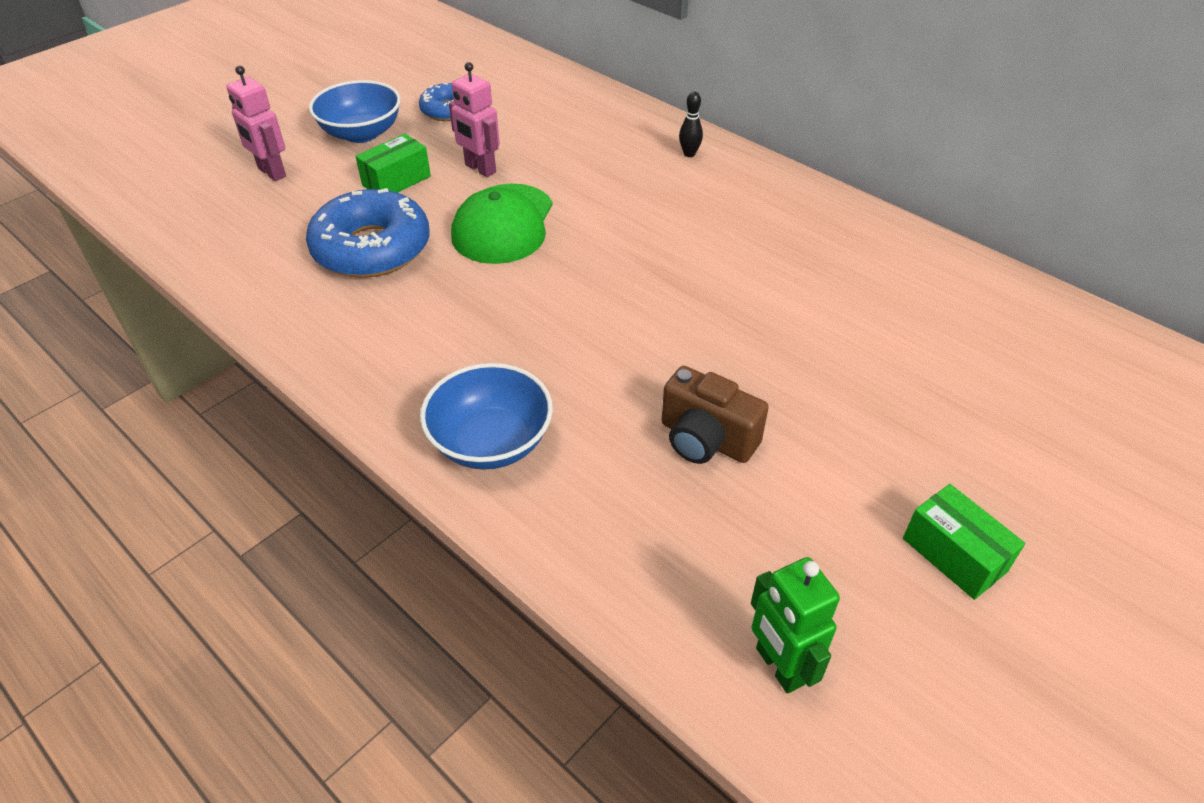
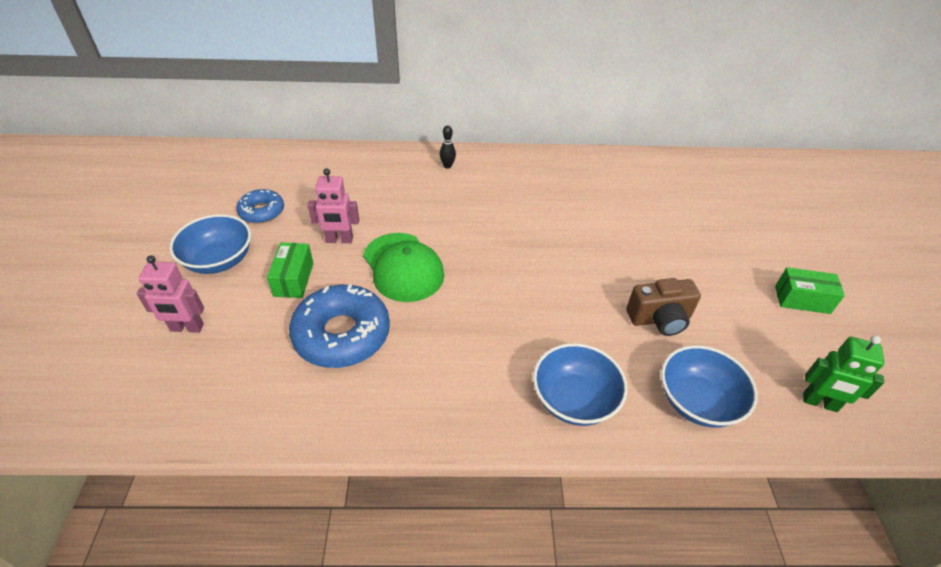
camera: 45 degrees left, 0 degrees up
none -> blue bowl [661,345,758,428]

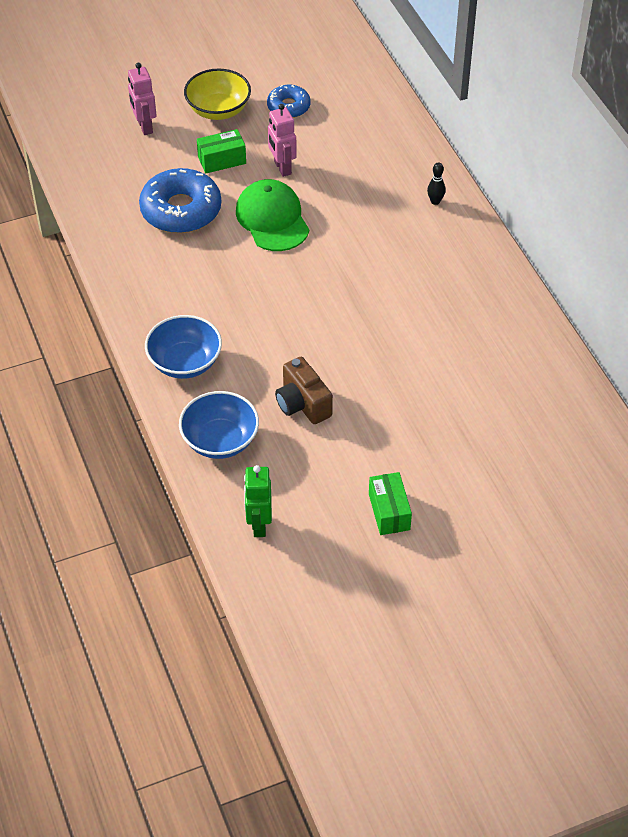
camera: 70 degrees right, 5 degrees up
blue bowl [169,214,251,274] -> yellow bowl [184,69,251,120]
green cap [363,233,444,302] -> green cap turned 120 degrees clockwise [236,179,309,251]

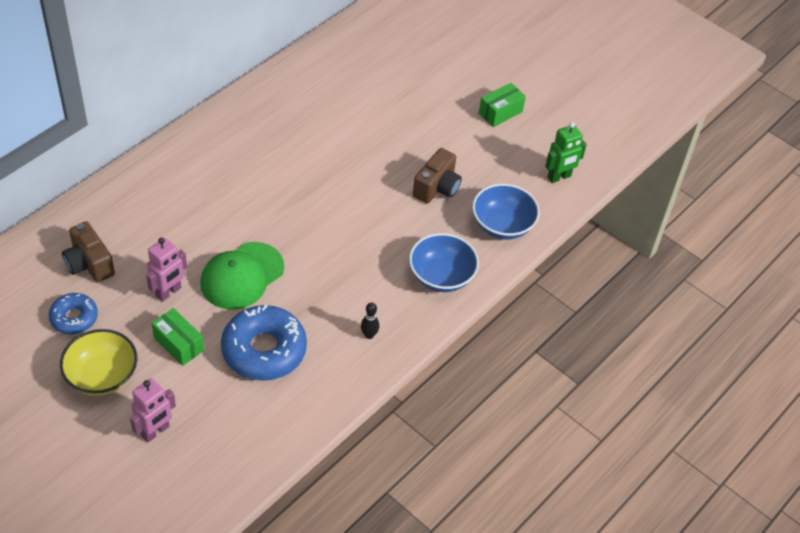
camera: 120 degrees left, 0 degrees up
black bowling pin [427,162,446,205] -> black bowling pin moved to [361,302,379,339]
none -> brown camera [62,221,115,283]

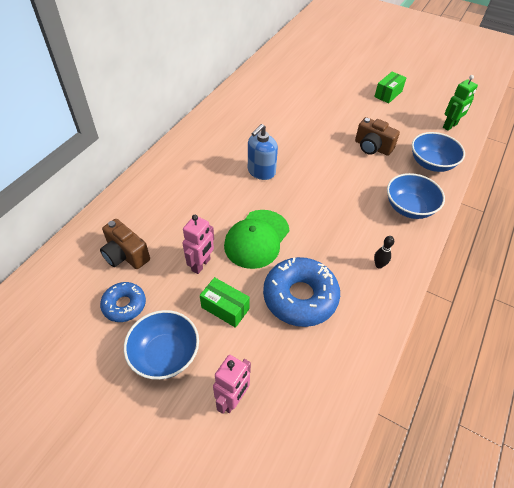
camera: 10 degrees left, 0 degrees up
yellow bowl [60,329,137,396] -> blue bowl [124,310,199,380]
brown camera [413,148,462,204] -> brown camera turned 105 degrees clockwise [355,117,400,156]
none -> blue soap dispenser [248,124,278,180]

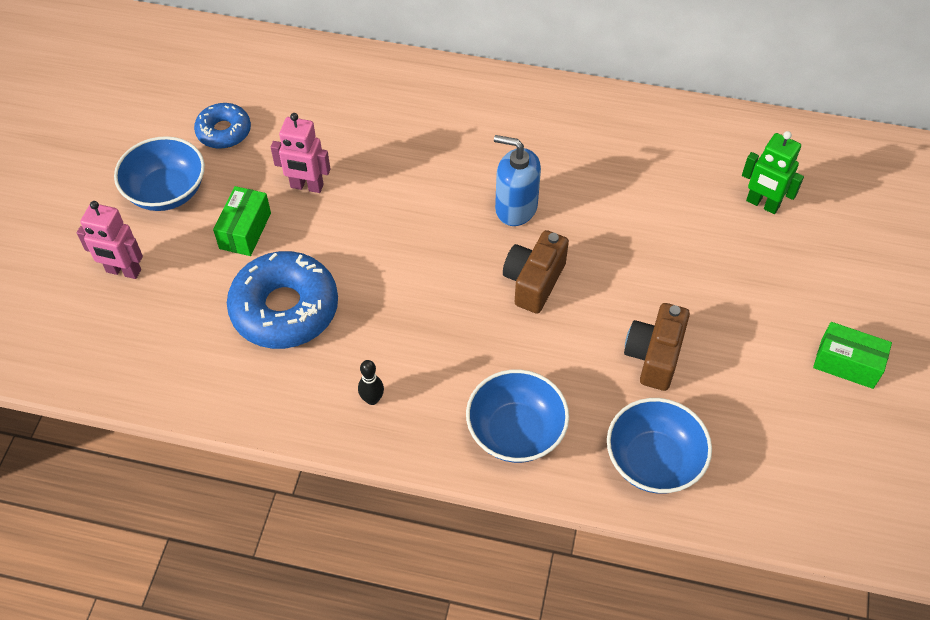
camera: 75 degrees right, 5 degrees up
brown camera [100,219,150,269] -> brown camera moved to [503,230,569,314]
green cap [224,210,289,269] -> none
green robot [443,75,478,131] -> green robot moved to [742,131,804,214]

